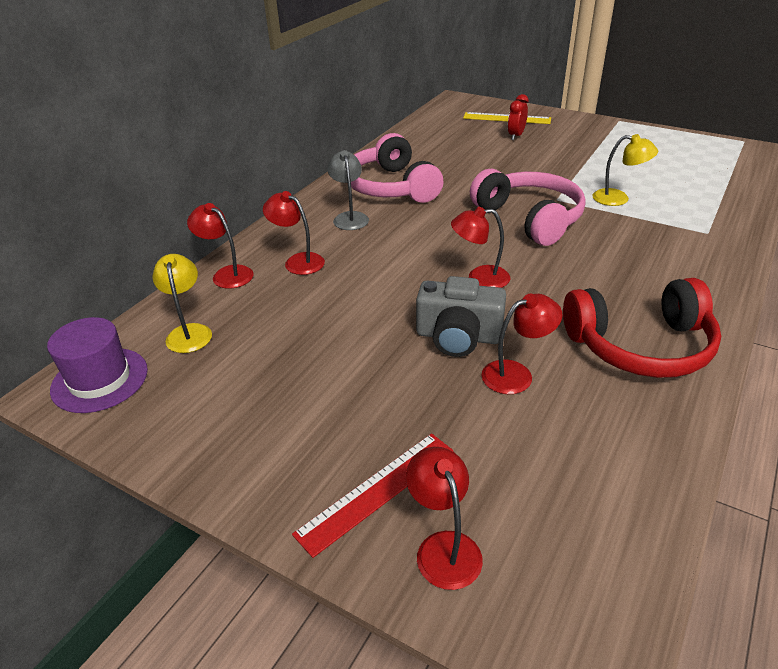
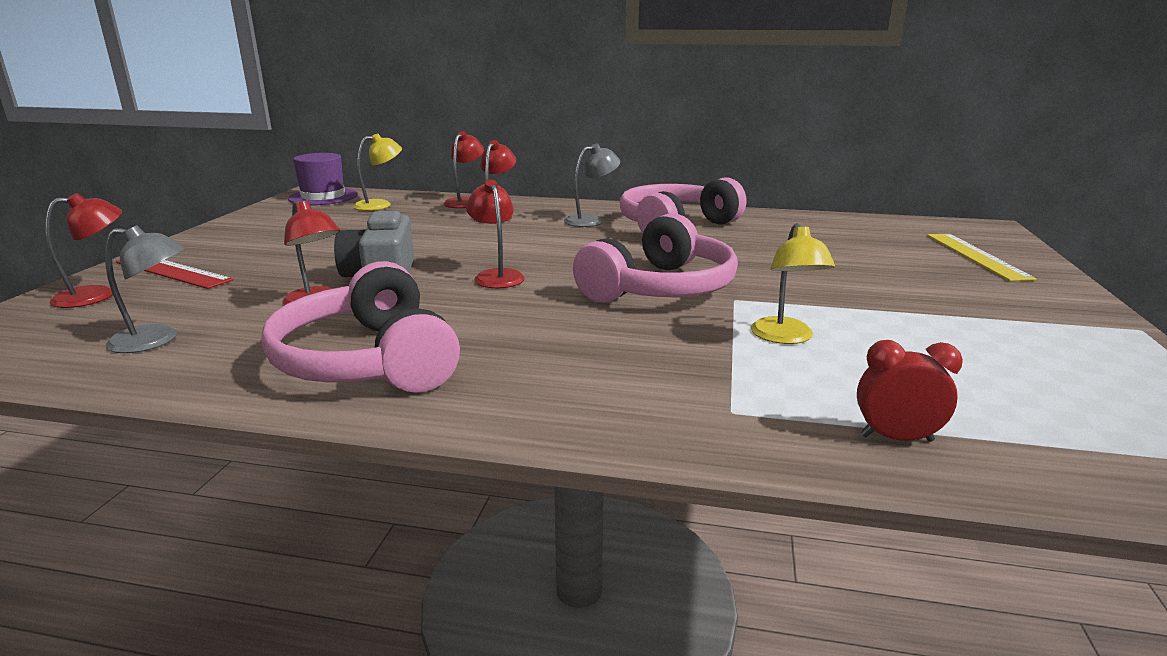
camera: 70 degrees right, 15 degrees down
red clock [508,94,529,140] -> red clock moved to [857,340,963,442]
red headphones [563,278,721,378] -> pink headphones [261,261,460,392]
none -> grey lamp [105,225,185,353]

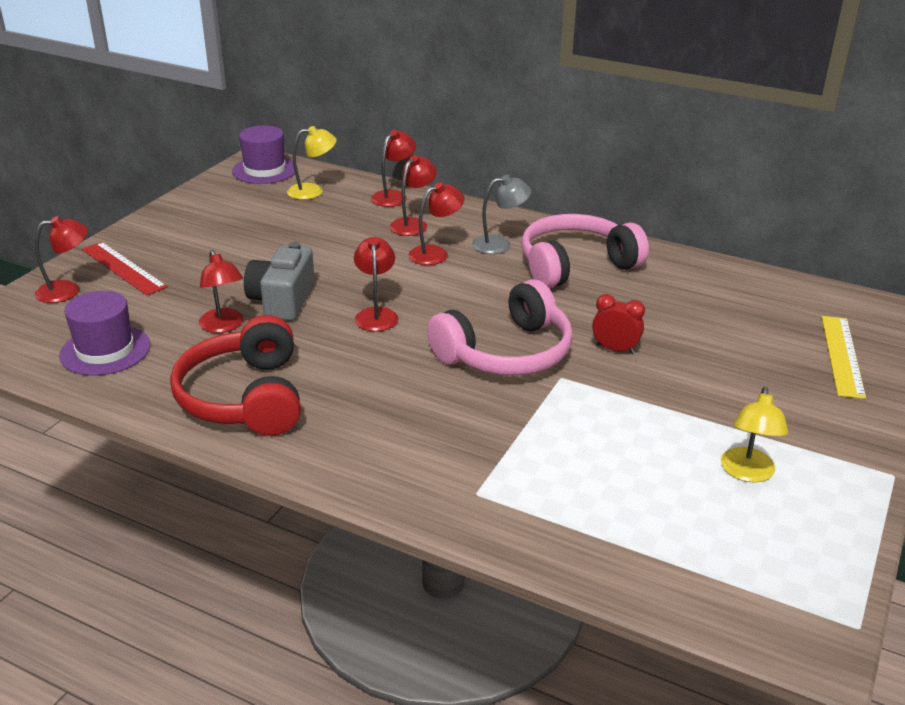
camera: 15 degrees right, 10 degrees up
grey lamp [105,225,185,353] -> purple hat [59,291,150,376]
pink headphones [261,261,460,392] -> red headphones [170,315,301,436]
yellow lamp [751,223,835,344] -> yellow lamp moved to [721,387,788,483]
red clock [857,340,963,442] -> red clock moved to [592,294,645,354]
none -> red lamp [408,182,464,265]

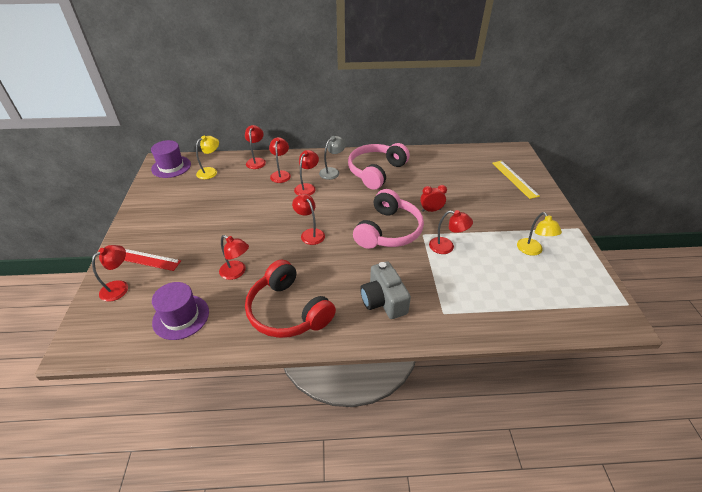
camera: 30 degrees left, 10 degrees up
grey camera [244,242,315,321] -> grey camera moved to [360,261,411,319]
none -> red lamp [429,210,473,254]

